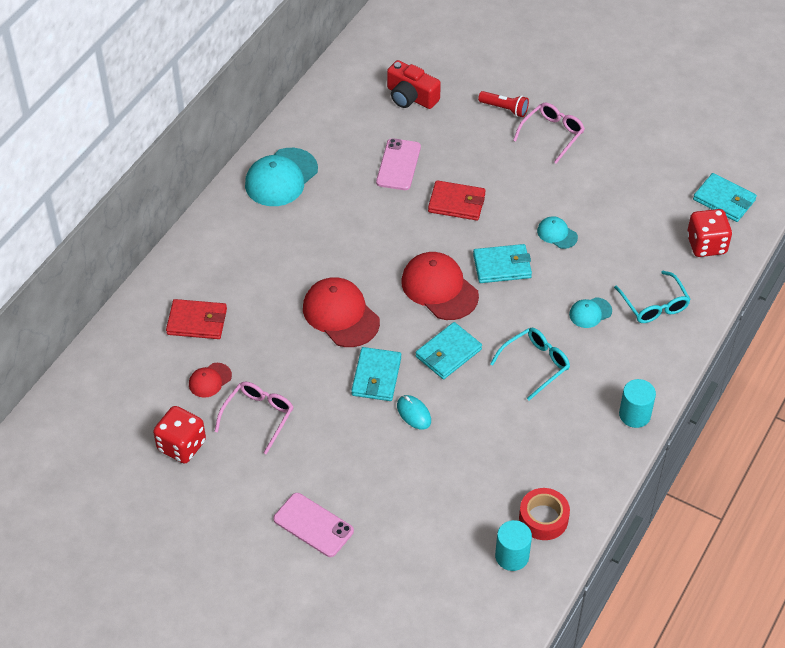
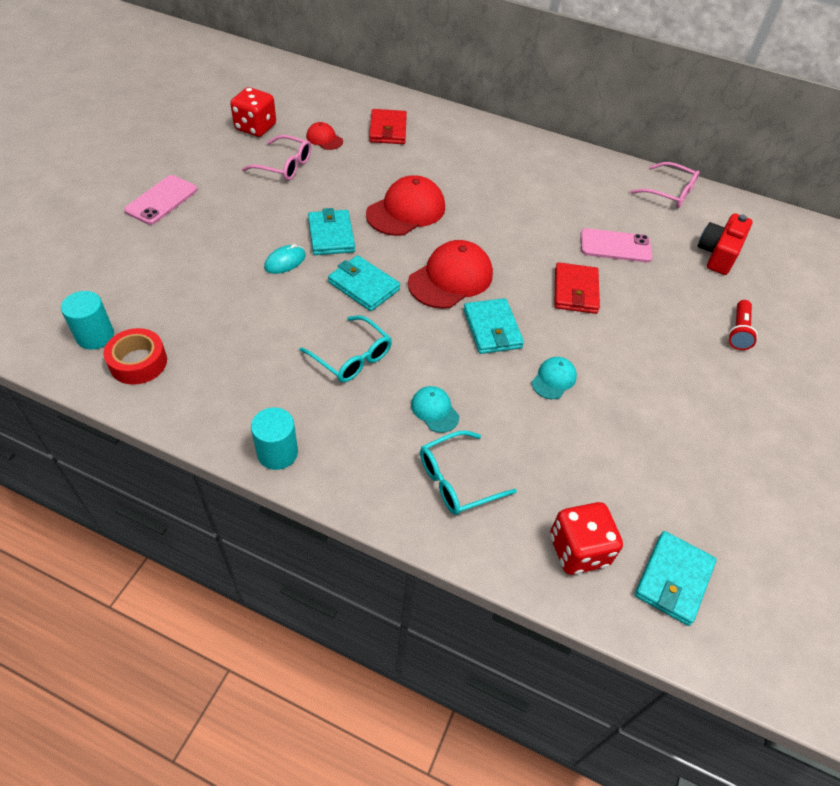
camera: 80 degrees right, 0 degrees up
turquoise cap [245,148,318,206] -> none
turquoise wallet [351,347,401,401] -> turquoise wallet turned 75 degrees clockwise [308,208,355,255]
pink glasses [513,103,585,164] -> pink glasses moved to [630,162,700,208]

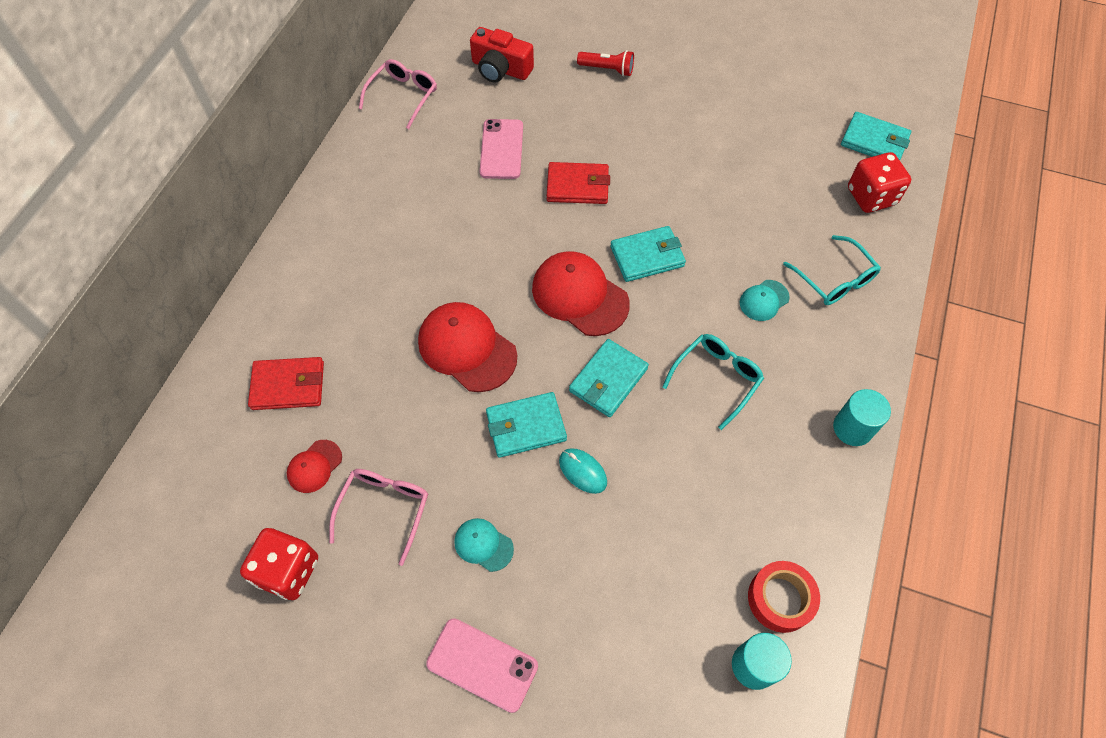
camera: 90 degrees left, 10 degrees up
turquoise cap [531,357,577,399] -> turquoise cap moved to [454,518,514,572]

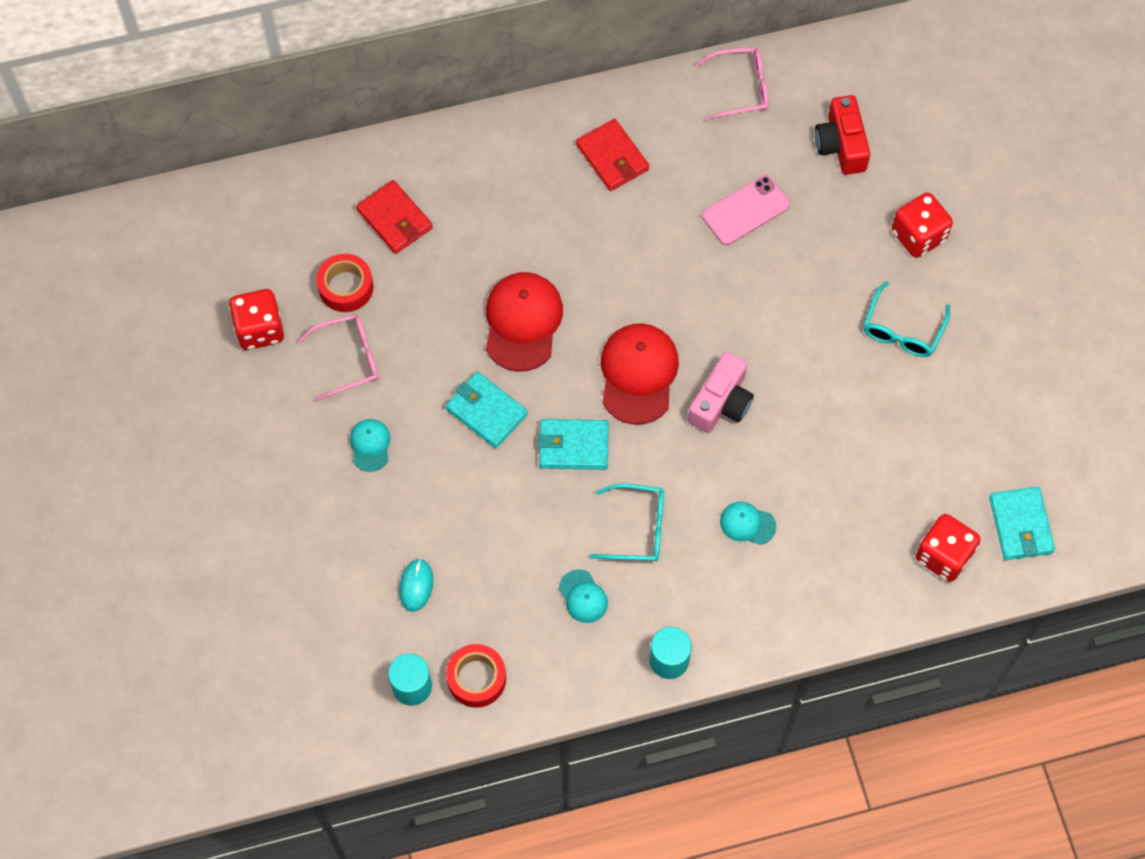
camera: 55 degrees right, 5 degrees up
red cap [287,440,342,493] -> red tape [316,254,373,312]
pink phone [426,618,538,713] -> none
red wallet [547,162,610,204] -> red wallet moved to [576,119,649,191]
turquoise mouse [559,448,607,494] -> turquoise mouse moved to [399,559,433,612]
red flashlight [577,50,634,76] -> red dice [892,192,953,258]
turquoise wallet [610,226,686,282] -> pink camera [688,352,754,433]
turquoise glasses [783,235,881,305] -> turquoise glasses moved to [864,281,950,357]
none -> turquoise cap [559,569,608,623]

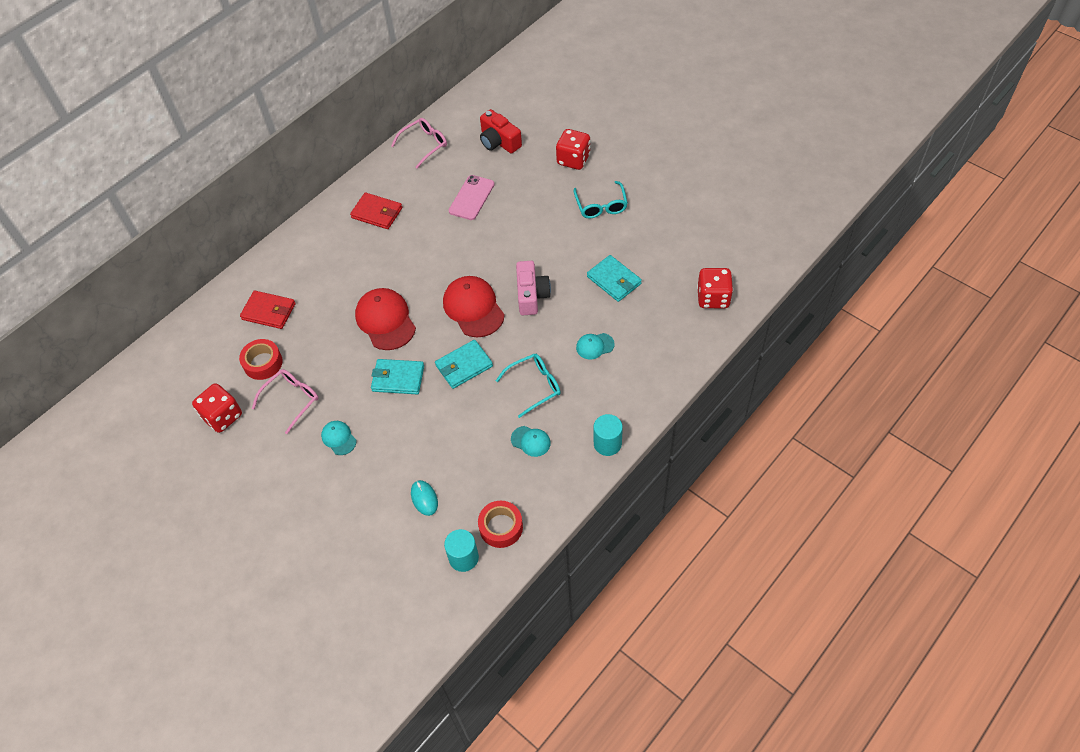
camera: 30 degrees left, 10 degrees down
turquoise wallet [989,487,1055,560] -> turquoise wallet moved to [587,255,642,302]

